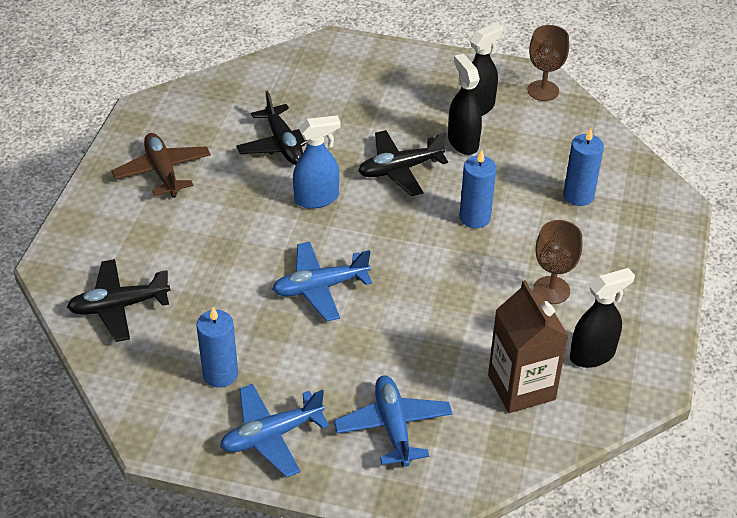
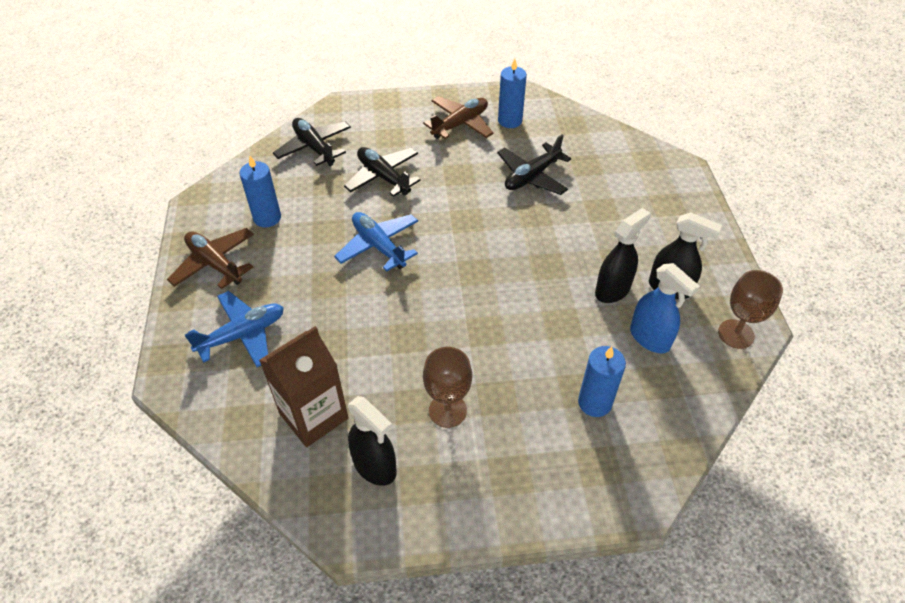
camera: 70 degrees right, 5 degrees up
blue plane [220,384,329,478] -> brown plane [167,228,254,289]
blue spray bottle [293,115,341,209] -> blue spray bottle moved to [630,263,700,353]
black plane [358,130,448,196] -> black plane moved to [344,147,421,197]
blue candle [459,150,496,228] -> blue candle moved to [498,59,527,128]

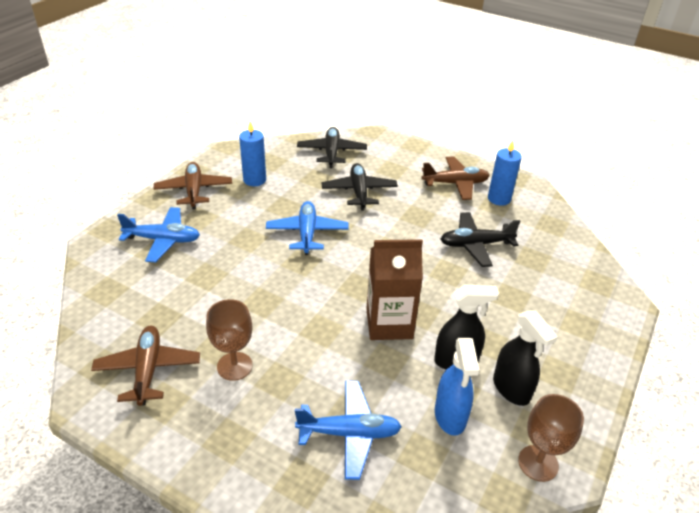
camera: 35 degrees right, 10 degrees down
brown carton [259,326,348,447] -> brown carton moved to [366,239,423,340]
black spray bottle [348,396,397,486] -> brown plane [91,326,200,406]
blue candle [578,346,626,417] -> blue plane [295,381,402,480]

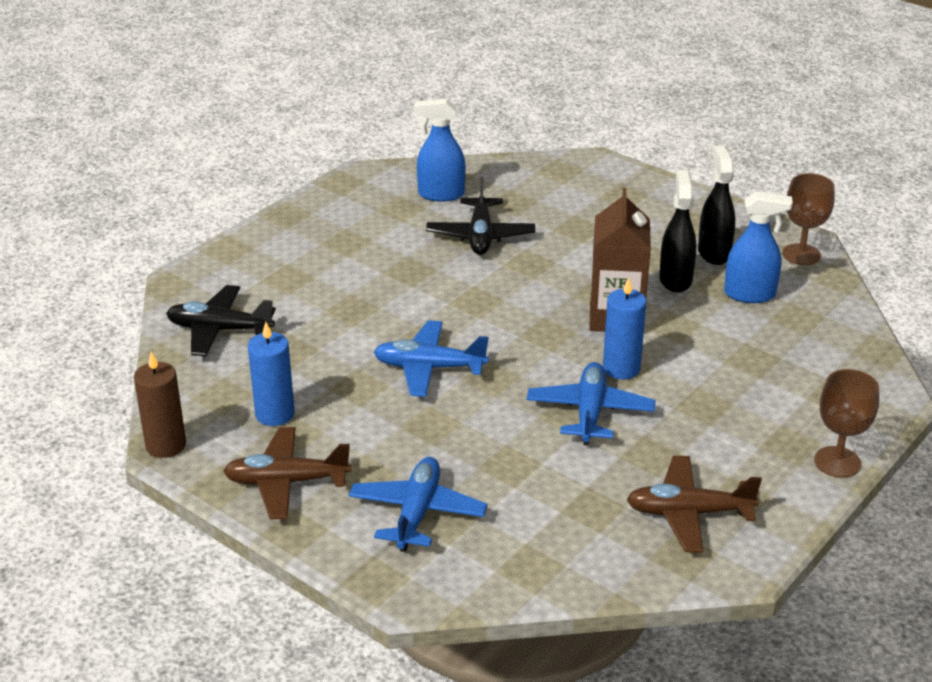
camera: 80 degrees left, 5 degrees down
brown goblet [206,299,253,381] -> brown goblet moved to [814,369,879,478]
blue plane [295,381,402,480] -> blue plane moved to [527,362,656,445]
black plane [322,163,398,211] -> none
brown plane [421,157,490,200] -> none
blue candle [488,141,522,206] -> blue candle moved to [603,278,646,380]
black spray bottle [493,311,558,406] -> black spray bottle turned 75 degrees counterclockwise [698,146,735,265]
none -> brown candle [134,352,186,458]
none -> blue spray bottle [414,99,466,202]

